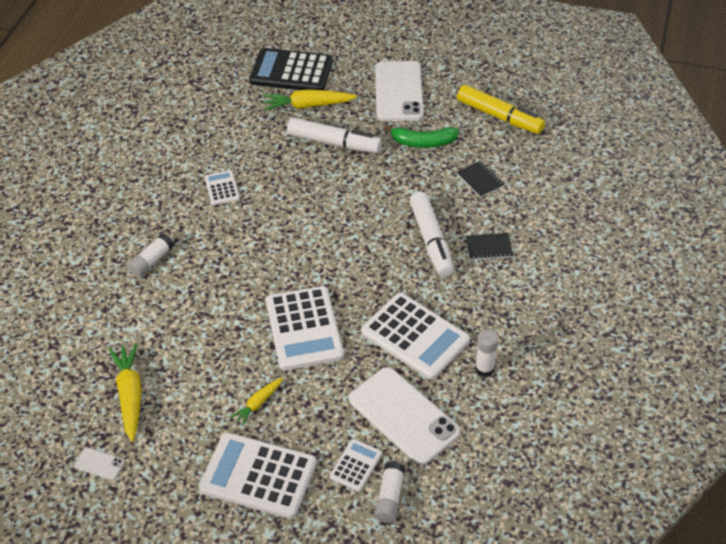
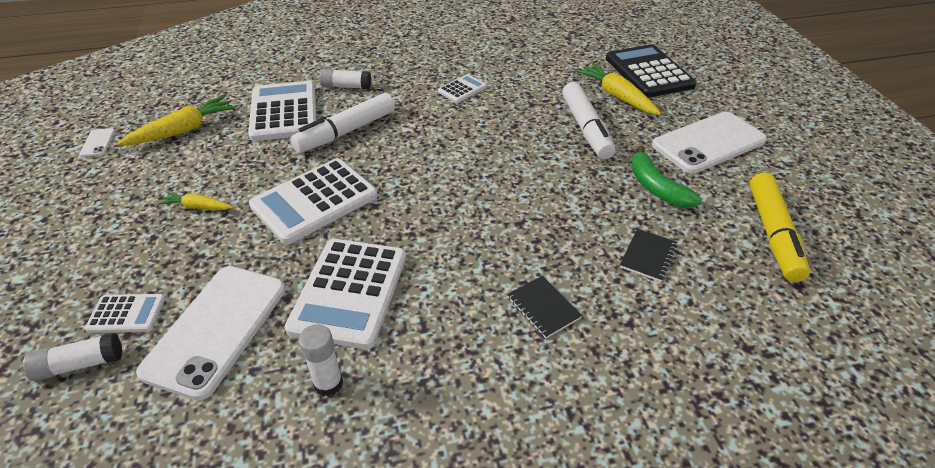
camera: 60 degrees right, 5 degrees down
white calculator [199,432,317,519] -> white calculator moved to [248,81,316,141]
white marker [410,192,454,277] -> white marker moved to [290,93,395,153]

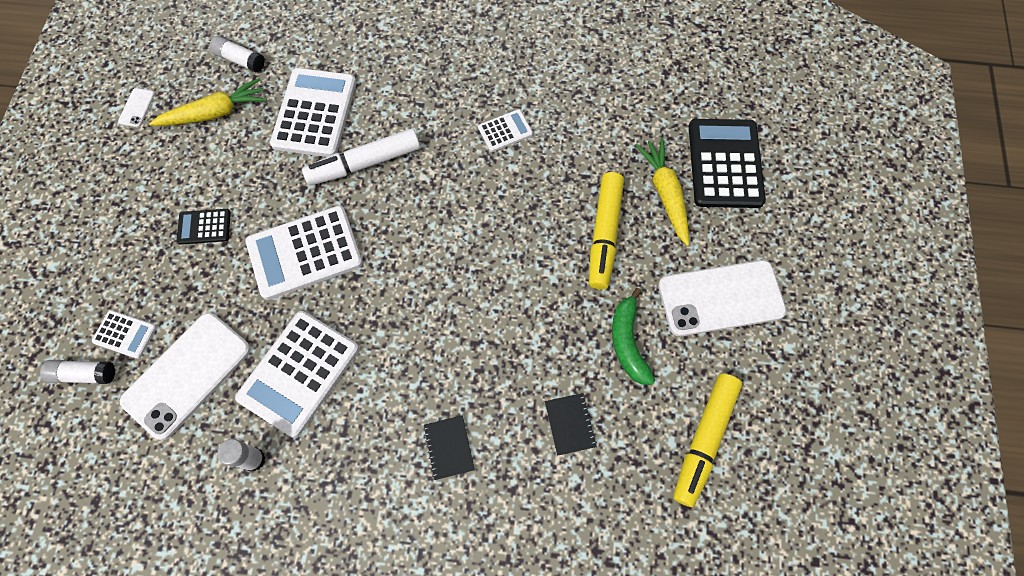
camera: 20 degrees right, 25 degrees up
yellow carrot [158,192,233,210] -> black calculator [177,209,231,244]
white glue stick [319,68,371,89] -> white glue stick moved to [209,36,265,72]
white marker [562,82,616,159] -> yellow marker [589,172,624,289]
black notebook [620,229,678,282] -> black notebook turned 60 degrees counterclockwise [545,393,597,456]

